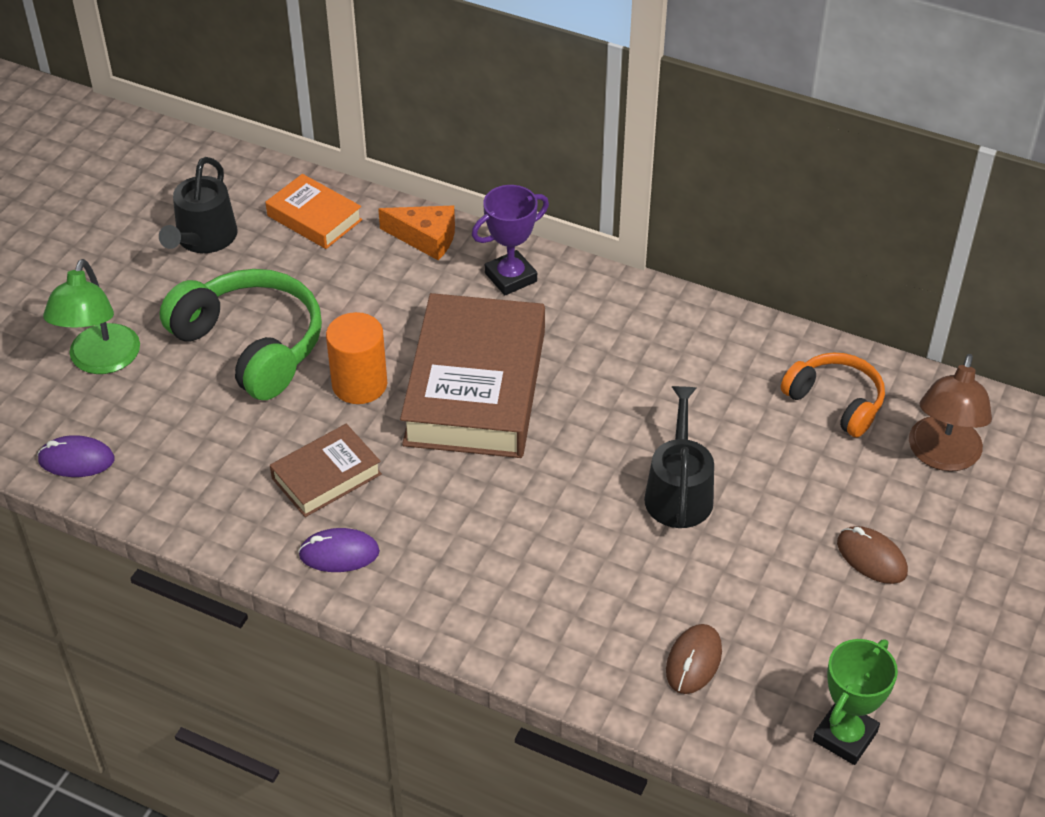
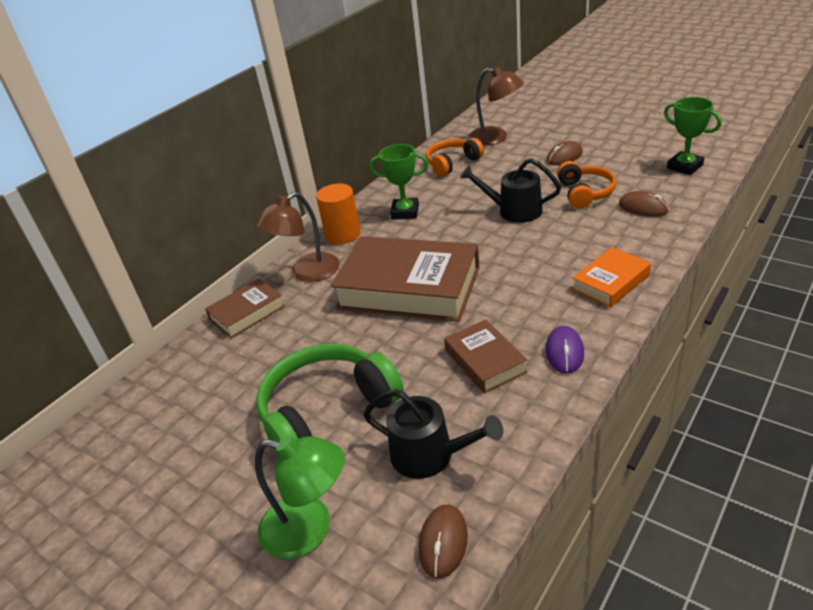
camera: 75 degrees left, 10 degrees down
purple mouse [37,435,114,477] -> brown mouse [419,505,468,579]
black watering can [159,157,237,253] -> black watering can moved to [363,389,503,479]
orange book [266,174,362,249] -> orange book moved to [572,247,651,308]
orange cylinder [326,312,387,404] -> orange cylinder moved to [316,183,361,244]
orange cheese [378,206,455,260] -> brown book [205,279,285,338]
purple trophy [472,185,549,295] -> brown lamp [255,192,339,282]
none -> green trophy [369,144,429,220]
none -> orange headphones [557,161,617,209]

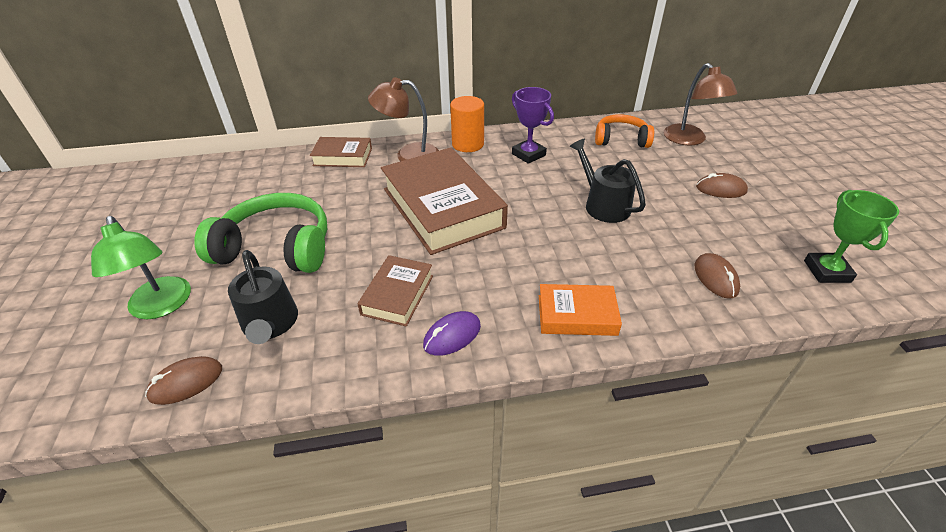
camera: 40 degrees right, 5 degrees up
green trophy [369,144,429,220] -> purple trophy [512,87,554,164]
orange headphones [557,161,617,209] -> none

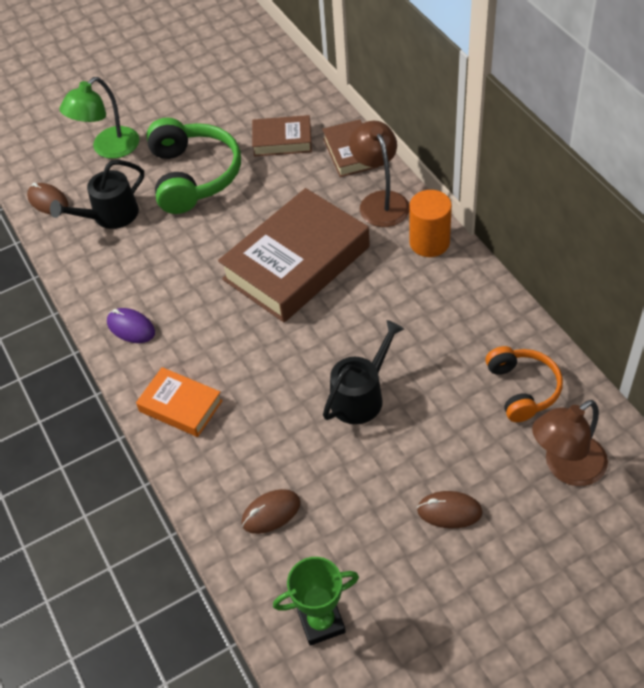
camera: 75 degrees right, 10 degrees up
brown book [358,255,433,327] -> brown book moved to [252,115,312,157]
purple trophy [512,87,554,164] -> none
orange book [539,284,622,336] -> orange book turned 45 degrees counterclockwise [136,367,223,437]
brown mouse [696,173,748,198] -> brown mouse turned 75 degrees counterclockwise [417,491,483,528]

